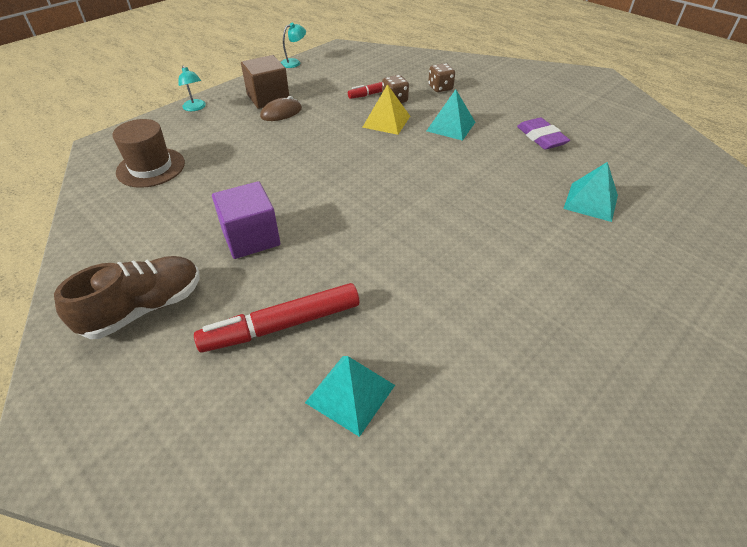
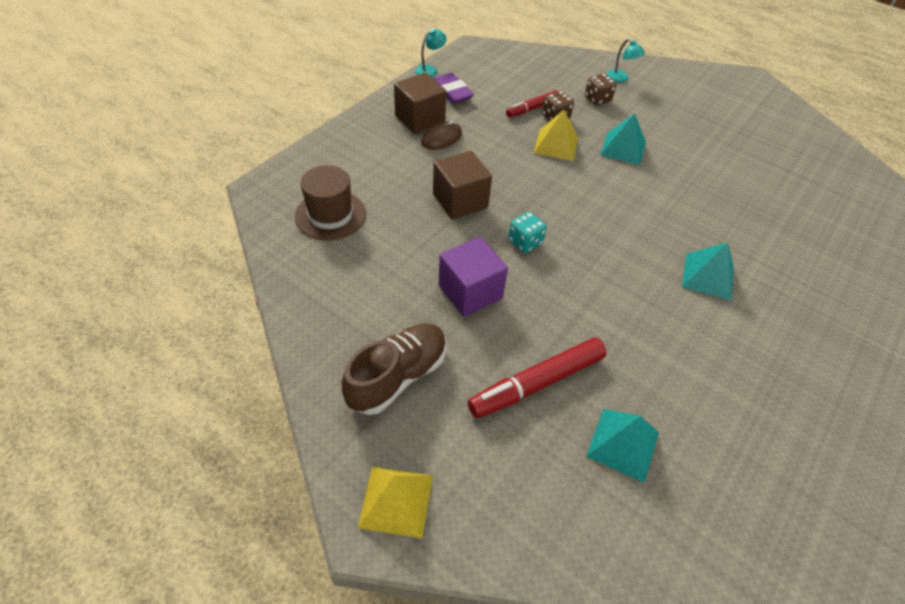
camera: 10 degrees left, 5 degrees up
turquoise lamp [179,66,206,111] -> turquoise lamp moved to [606,39,645,82]
purple eraser [517,117,570,150] -> purple eraser moved to [433,73,474,104]
turquoise pyramid [563,162,618,222] -> turquoise pyramid moved to [682,242,734,300]
none -> yellow pyramid [358,467,433,538]
none -> brown cube [433,151,492,220]
none -> turquoise dice [508,212,547,253]

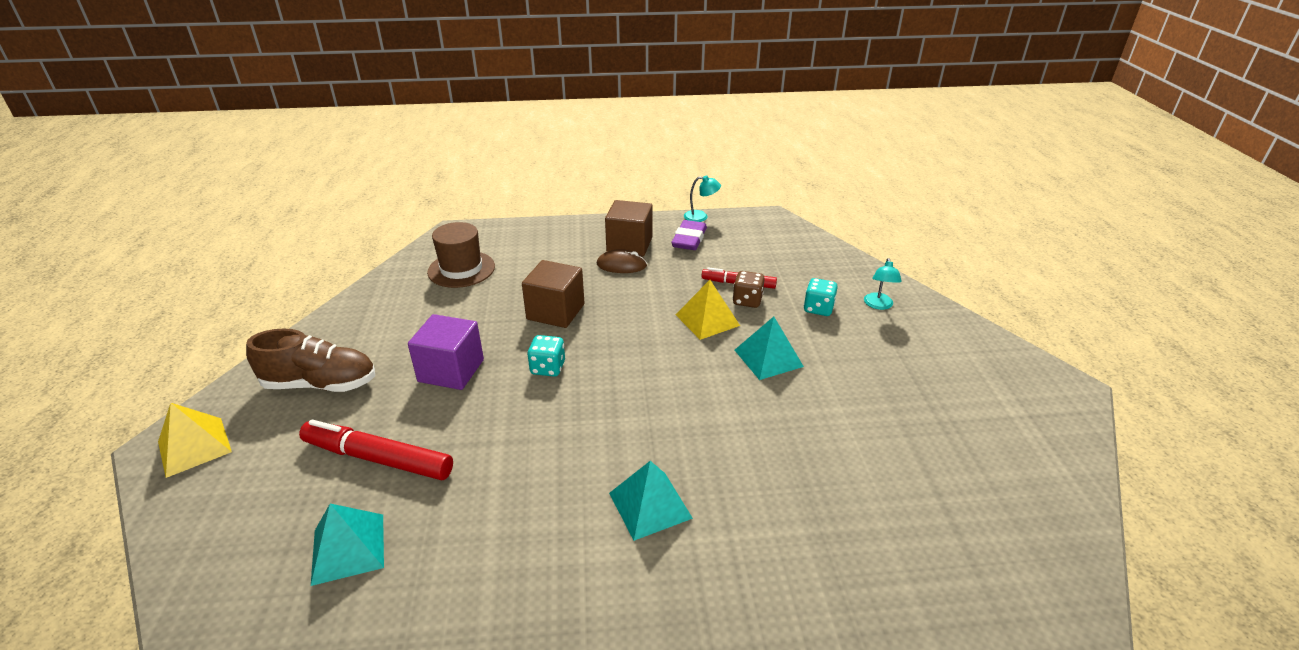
camera: 50 degrees right, 15 degrees down
brown dice [585,73,616,105] -> turquoise dice [804,278,838,316]

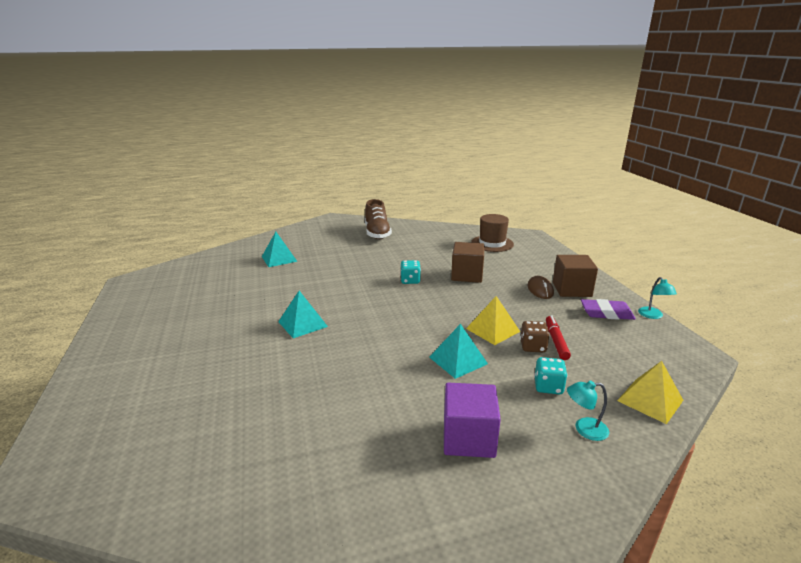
camera: 80 degrees right, 10 degrees down
yellow pyramid [158,403,232,478] -> yellow pyramid moved to [617,361,683,424]
red marker [299,419,453,480] -> none
purple cube [408,314,484,390] -> purple cube moved to [444,383,501,458]

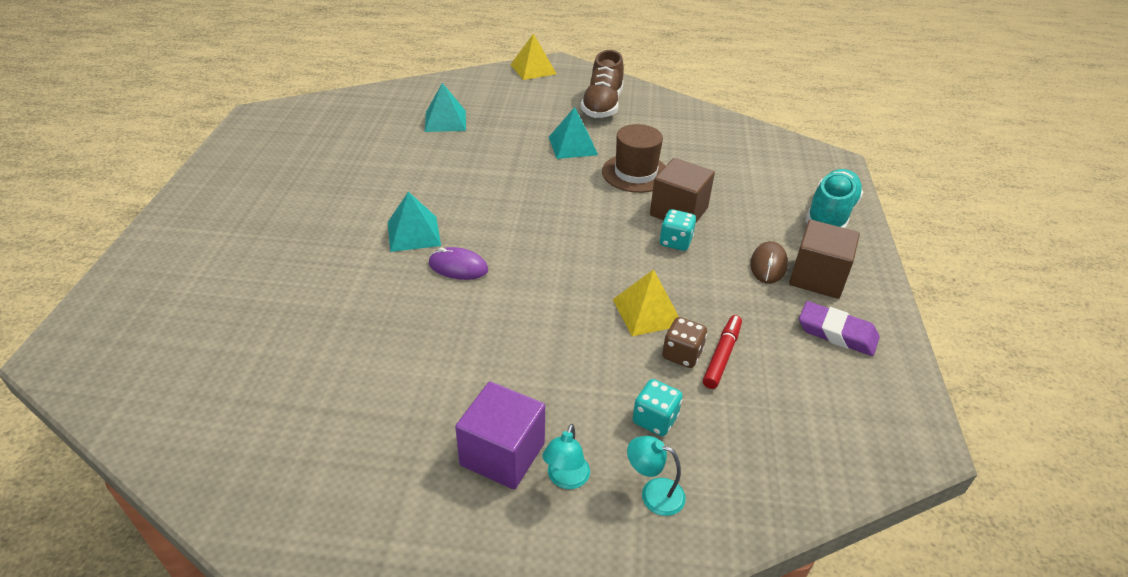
camera: 20 degrees right, 15 degrees up
turquoise dice [400,260,421,284] -> turquoise dice moved to [660,209,696,251]
turquoise pyramid [429,324,488,379] -> turquoise pyramid moved to [549,107,598,159]
brown hat [471,214,514,252] -> brown hat moved to [602,124,666,193]
yellow pyramid [617,361,683,424] -> yellow pyramid moved to [510,33,557,80]
turquoise lamp [638,277,677,319] -> turquoise lamp moved to [542,424,590,489]
none -> purple mouse [429,247,488,280]
none -> turquoise shoe [806,169,863,228]

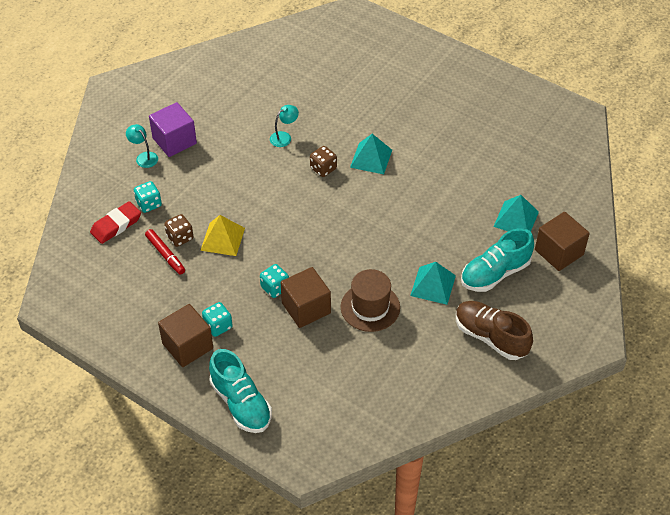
camera: 120 degrees right, 10 degrees up
purple mouse [429,247,488,280] -> brown dice [310,146,337,177]
yellow pyramid [510,33,557,80] -> none
turquoise lamp [627,436,686,516] -> turquoise lamp moved to [270,105,299,147]
brown mouse [750,241,788,284] -> turquoise dice [202,302,233,337]
purple eraser [799,301,880,356] -> none
none -> red eraser [90,201,141,244]
none -> turquoise shoe [461,228,534,292]
none -> brown cube [535,212,590,271]

